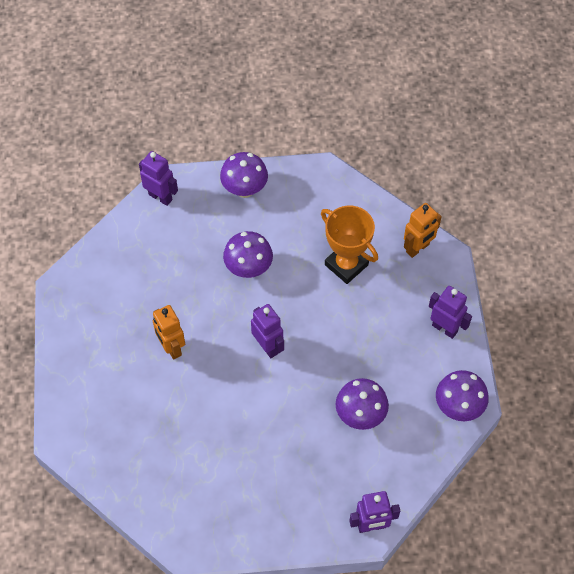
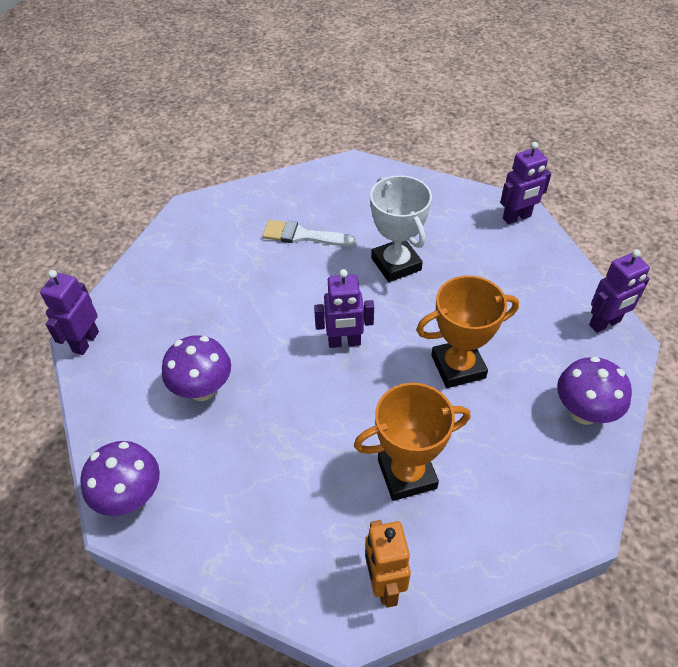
camera: 120 degrees right, 10 degrees down
orange robot [153,305,185,359] -> white trophy [370,175,432,282]
purple mushroom [223,231,273,278] -> orange trophy [416,275,519,388]
purple robot [429,286,472,339] -> purple robot moved to [500,142,551,224]
none -> white brush [262,220,357,246]

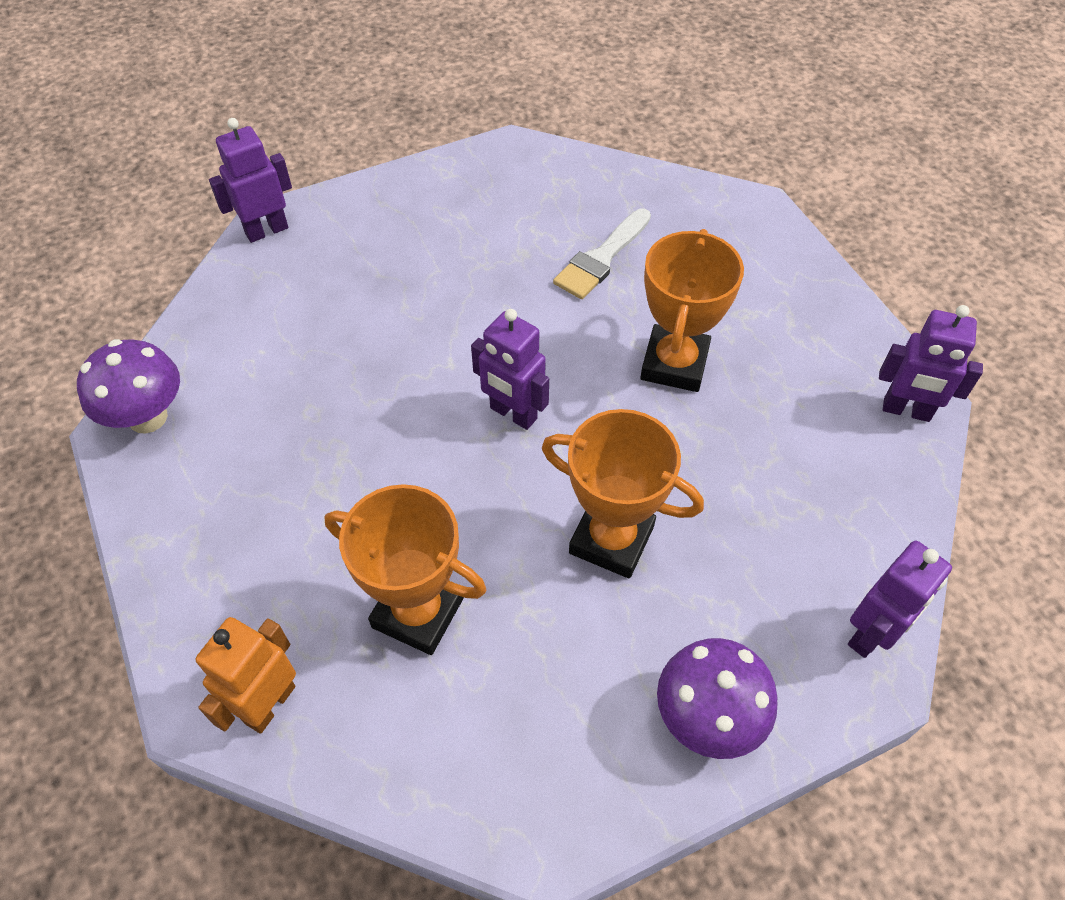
camera: 40 degrees right, 5 degrees up
purple mushroom [162,335,231,401] -> none
white brush [262,220,357,246] -> white brush turned 105 degrees counterclockwise [553,208,651,299]
white trophy [370,175,432,282] -> orange trophy [640,229,744,392]
purple robot [589,249,650,333] -> purple robot turned 60 degrees counterclockwise [848,541,952,658]

